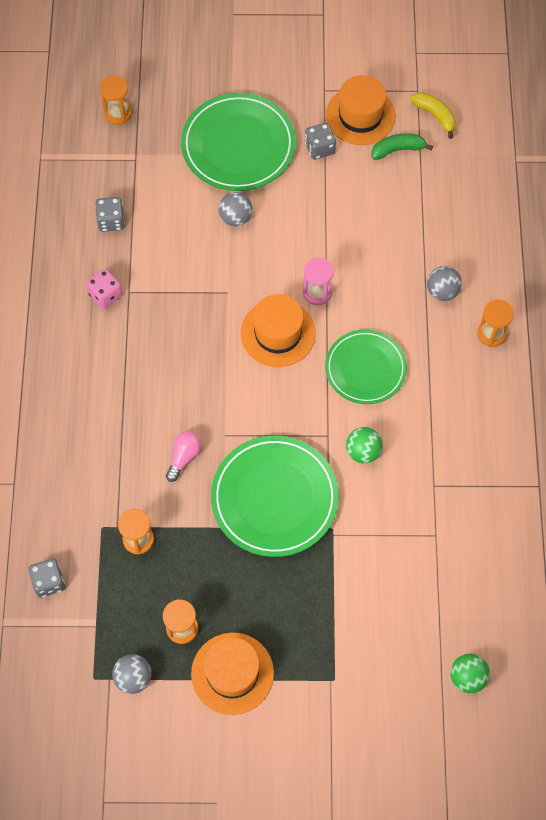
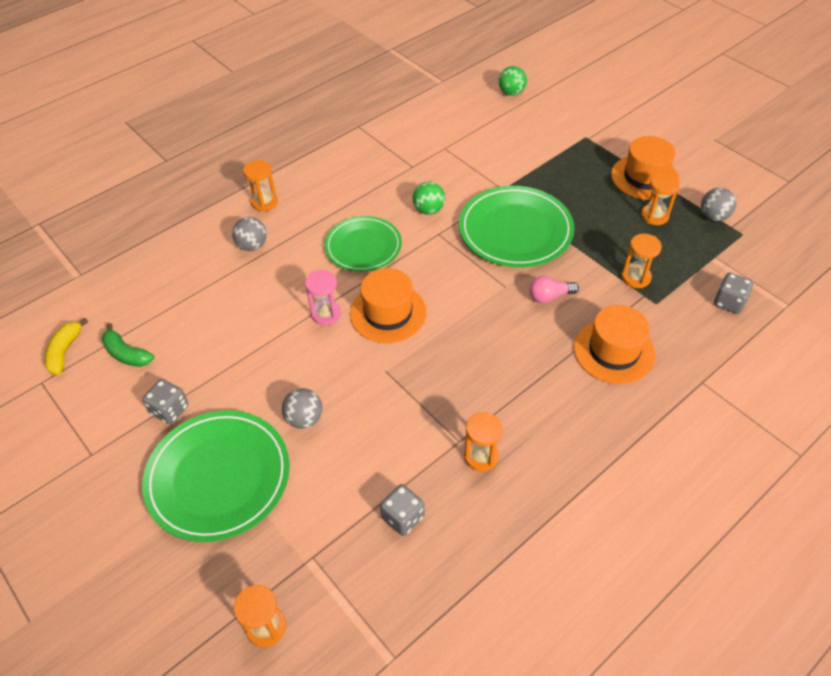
camera: 130 degrees left, 15 degrees down
pink dice [86,269,122,309] -> orange hourglass [464,412,503,472]
orange hat [326,75,396,145] -> orange hat moved to [574,305,655,384]

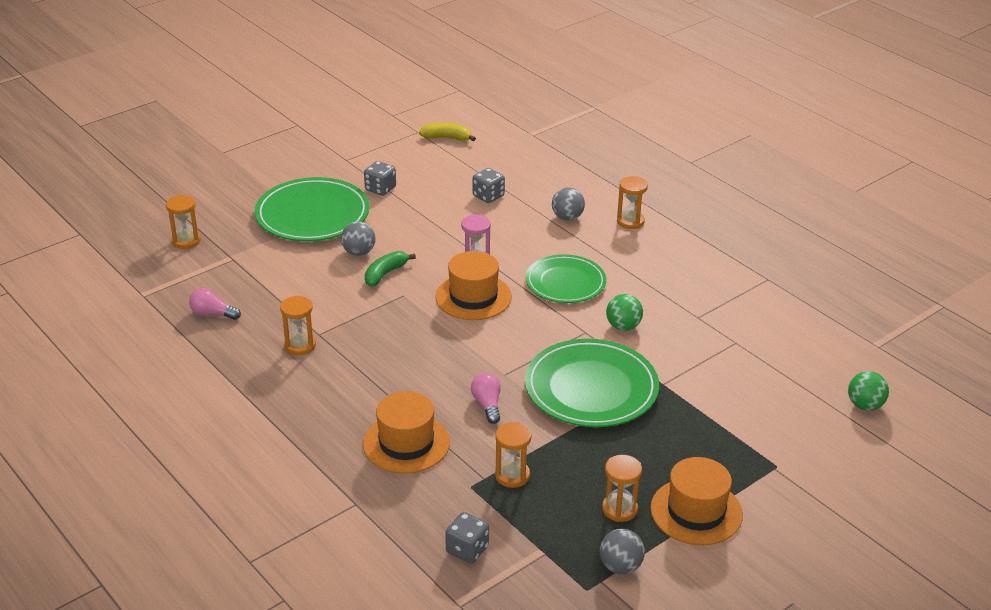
camera: 90 degrees right, 15 degrees down
green banana [102,323,154,367] -> green banana moved to [365,251,416,287]
grey dice [380,484,425,536] -> grey dice moved to [473,168,505,203]
none -> pink light bulb [189,288,241,320]

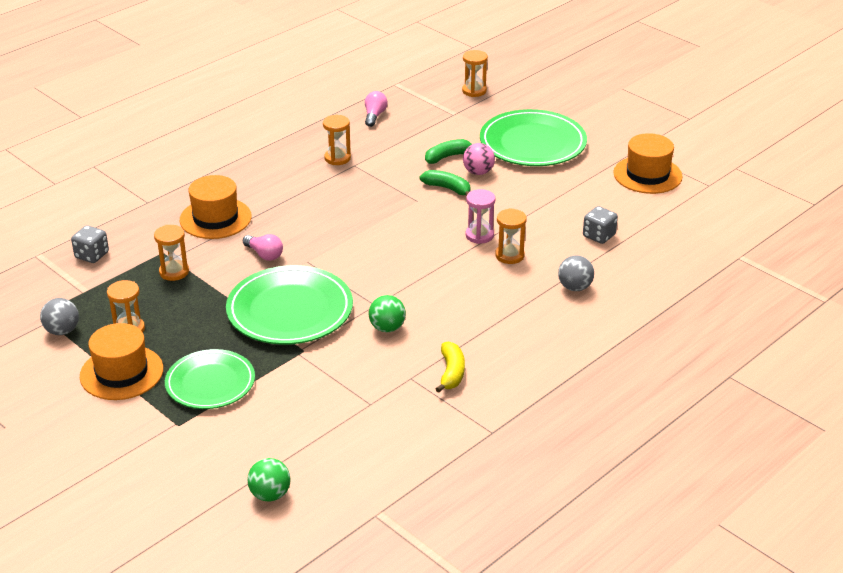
camera: 85 degrees right, 0 degrees up
grey ball [341,221,376,256] -> pink ball [463,143,495,175]
grey dice [364,161,396,196] -> none
yellow banana [419,123,476,141] -> yellow banana moved to [436,341,465,393]
orange hat [435,251,512,320] -> orange hat moved to [613,133,682,194]
pink light bulb [471,373,501,424] -> pink light bulb turned 60 degrees clockwise [243,234,283,261]
green plate [525,254,606,303] -> green plate moved to [165,349,255,409]
orange hourglass [617,176,648,229] -> orange hourglass moved to [495,208,527,264]
none -> green banana [425,139,472,164]

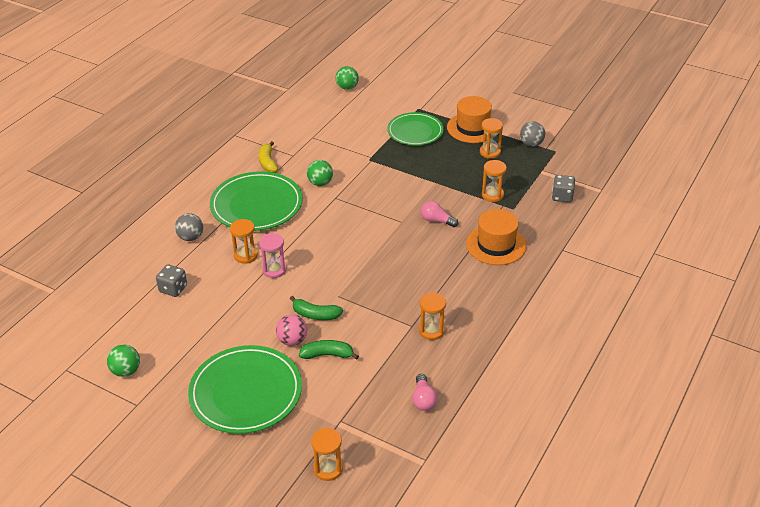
camera: 165 degrees right, 5 degrees up
green plate [226,265,353,345] -> green plate moved to [210,171,303,231]
green banana [425,139,472,164] -> green banana turned 135 degrees counterclockwise [299,340,359,360]
orange hat [613,133,682,194] -> green ball [107,345,140,377]

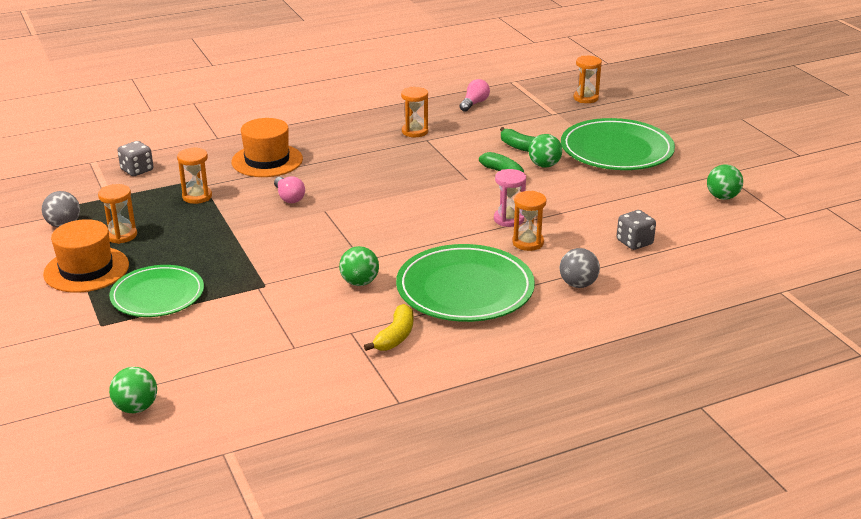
camera: 145 degrees left, 10 degrees down
pink ball [276,315,307,346] -> green ball [529,134,562,168]

